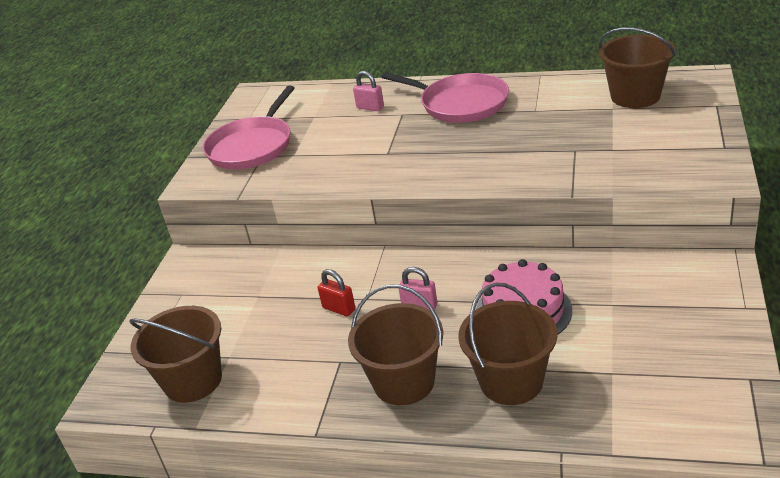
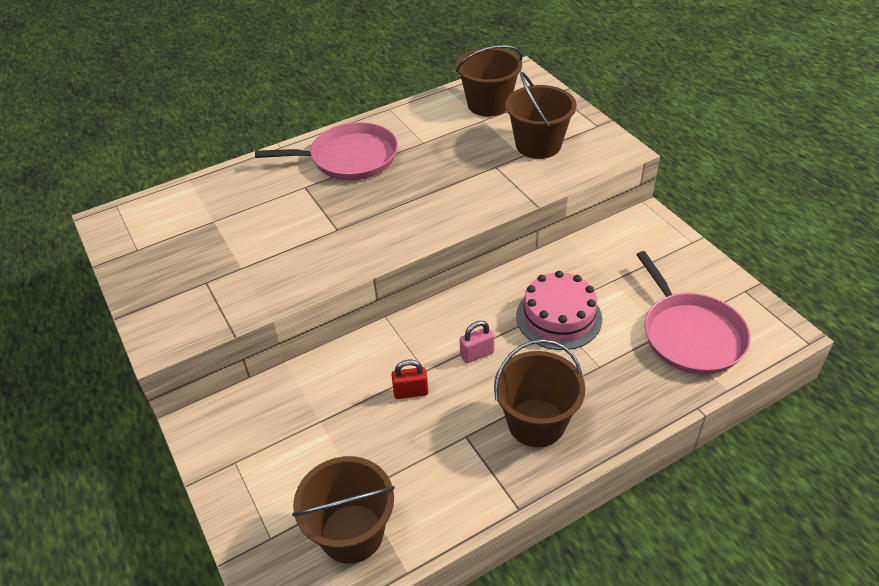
camera: 45 degrees left, 10 degrees up
pink pan [203,86,295,169] -> pink pan moved to [636,251,751,375]
pink padlock [353,71,384,111] -> none
brown bucket [458,283,557,405] -> brown bucket moved to [505,72,577,159]

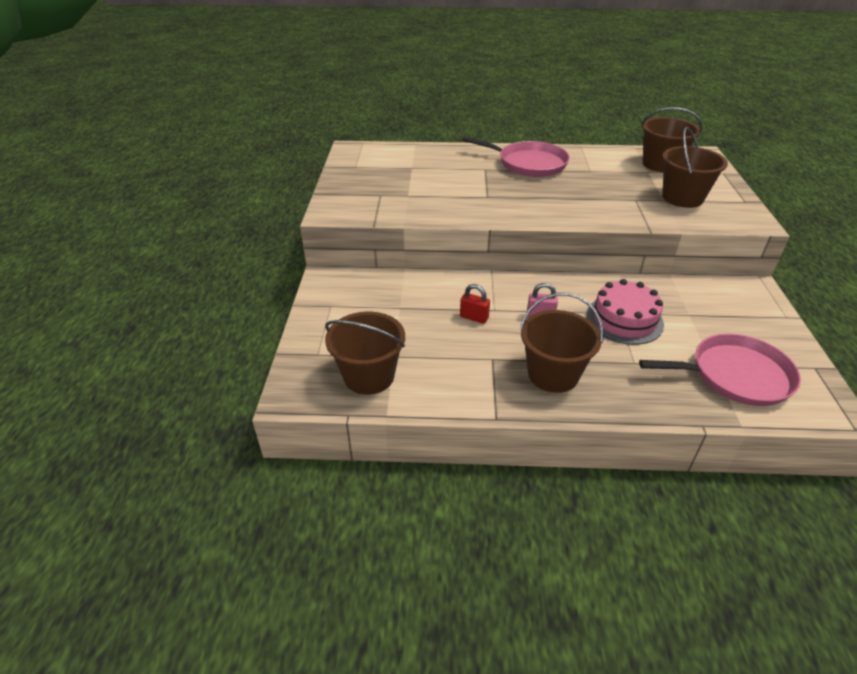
camera: 30 degrees right, 5 degrees down
pink pan [636,251,751,375] -> pink pan turned 105 degrees counterclockwise [639,334,801,406]

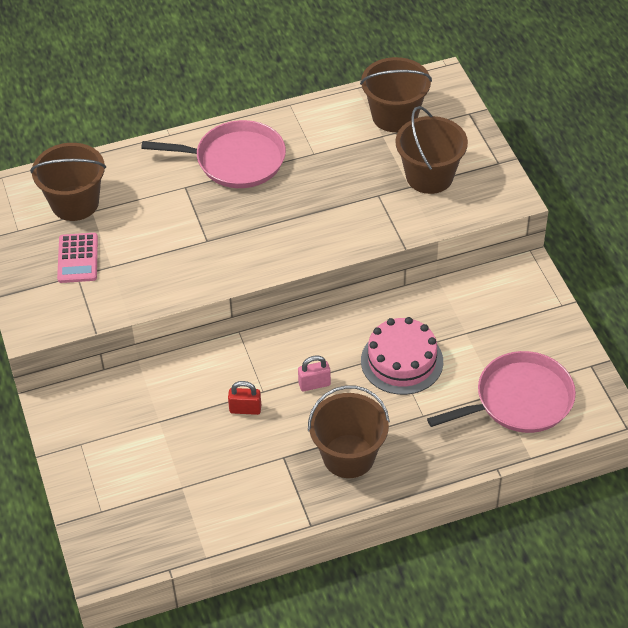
camera: 20 degrees left, 10 degrees up
brown bucket [325,312,405,395] -> brown bucket moved to [30,143,106,221]
none -> pink calculator [57,233,98,283]

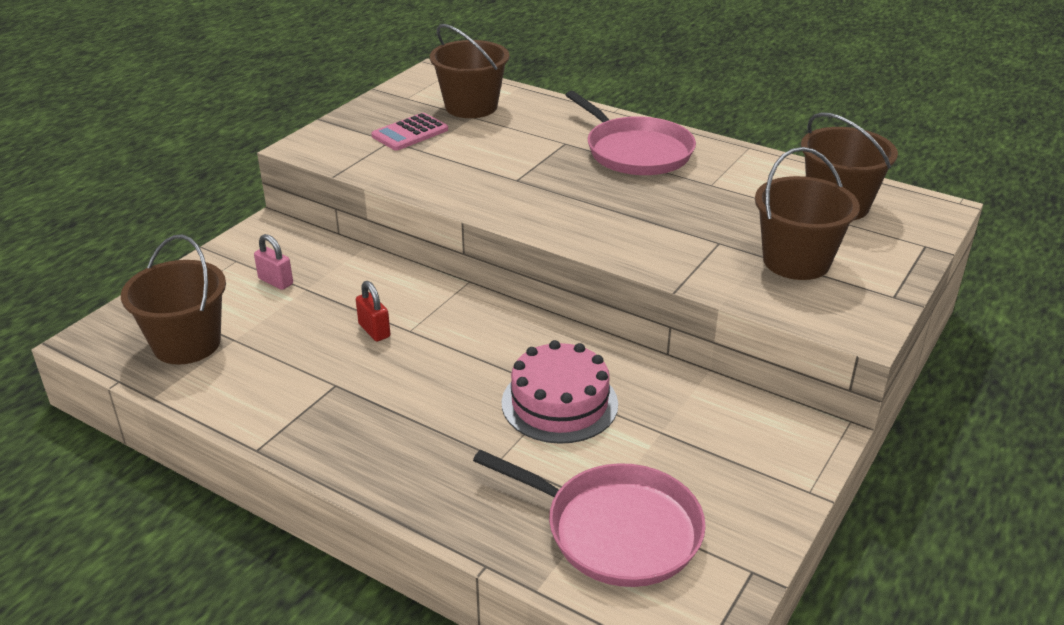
camera: 50 degrees right, 15 degrees down
pink padlock [298,355,331,391] -> pink padlock moved to [254,234,293,290]
brown bucket [308,385,390,478] -> brown bucket moved to [121,235,226,364]

